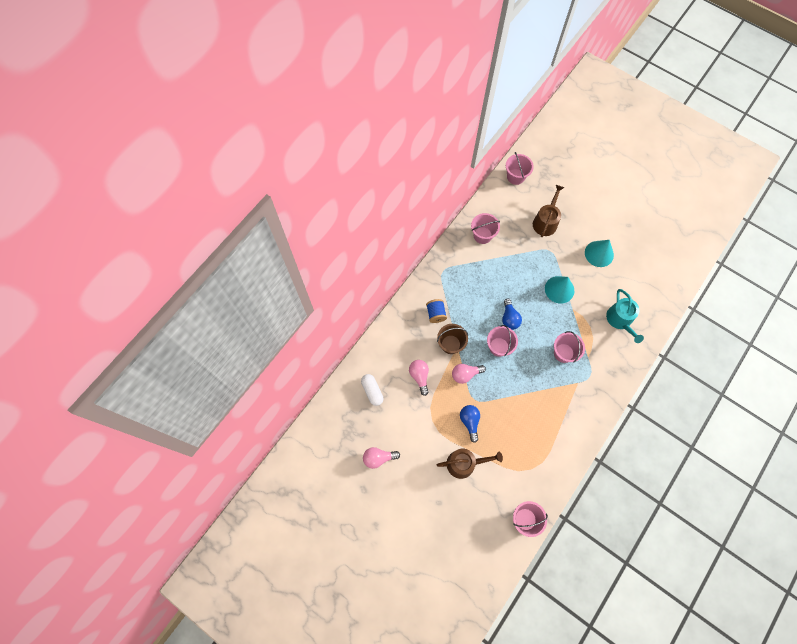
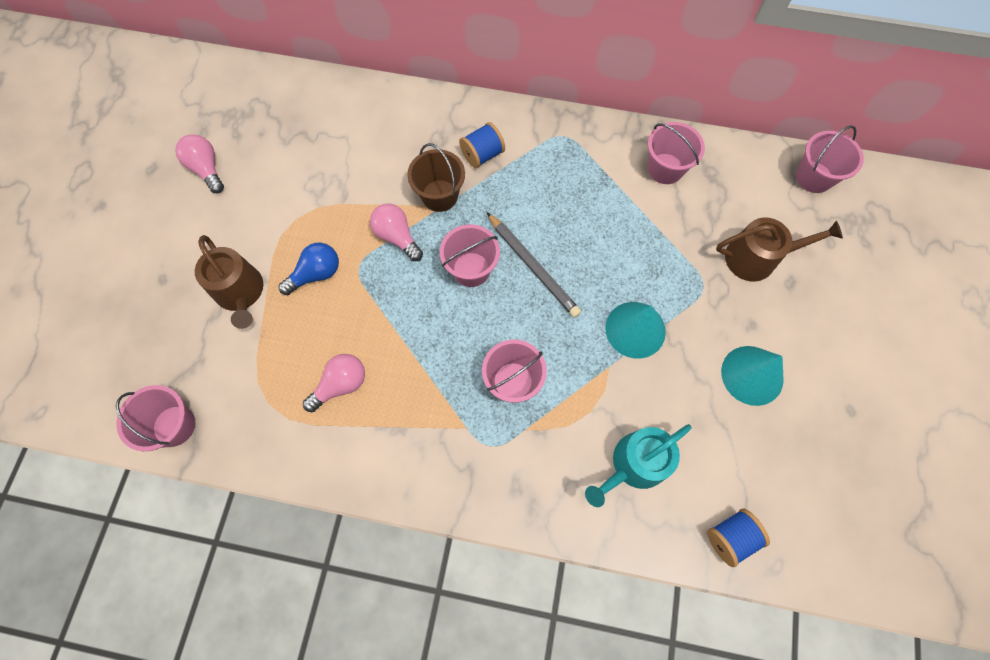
camera: 65 degrees right, 0 degrees up
white capsule [361,374,383,406] -> none
pink light bulb [409,360,429,396] -> pink light bulb moved to [303,354,365,412]
blue light bulb [502,299,522,330] -> grey pencil [487,213,581,318]
none -> blue spool [707,509,770,567]

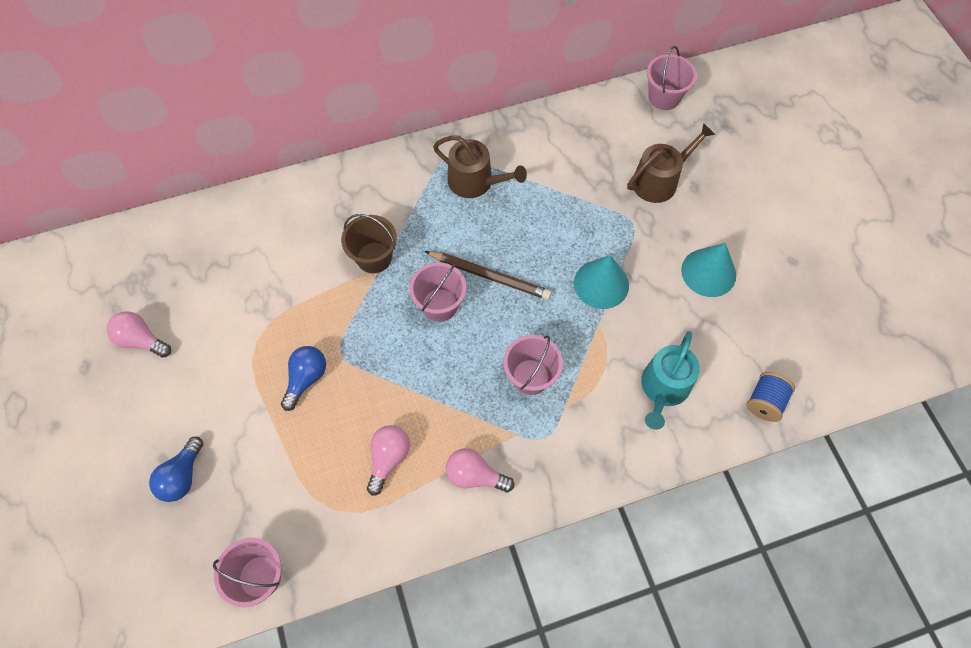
camera: 30 degrees left, 5 degrees down
brown watering can [195,235,263,329] -> brown watering can moved to [433,136,527,198]
pink light bulb [370,204,423,261] -> pink light bulb moved to [446,448,514,492]
blue spool [459,122,505,168] -> none
grey pencil [487,213,581,318] -> brown pencil [424,251,552,300]
pink bucket [648,122,705,184] -> none
none -> blue light bulb [149,437,203,502]

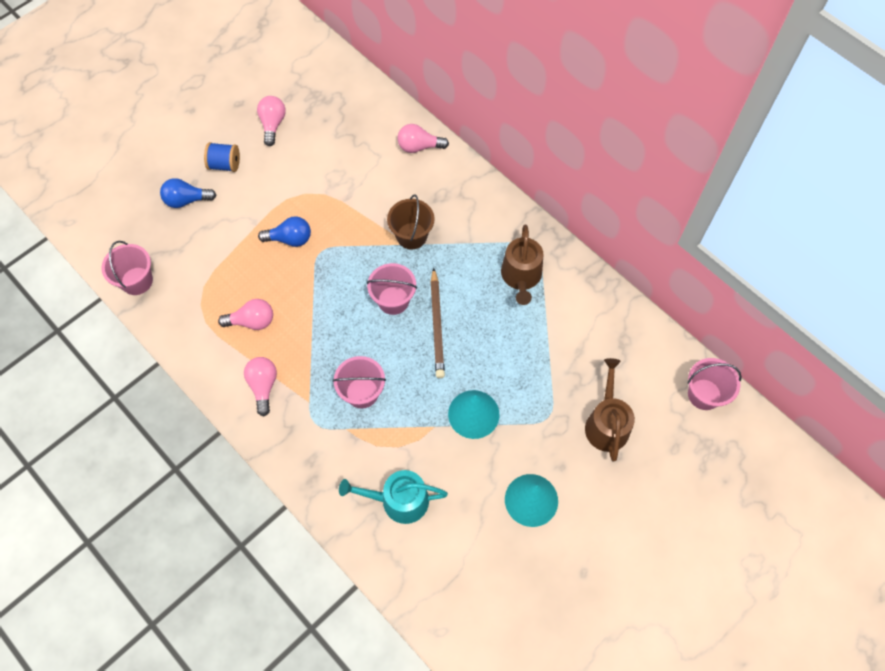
camera: 65 degrees right, 0 degrees up
brown watering can [627,123,715,203] -> brown watering can turned 120 degrees counterclockwise [585,358,635,461]
blue spool [747,372,795,422] -> blue spool moved to [204,142,240,172]
none -> pink light bulb [397,124,449,153]

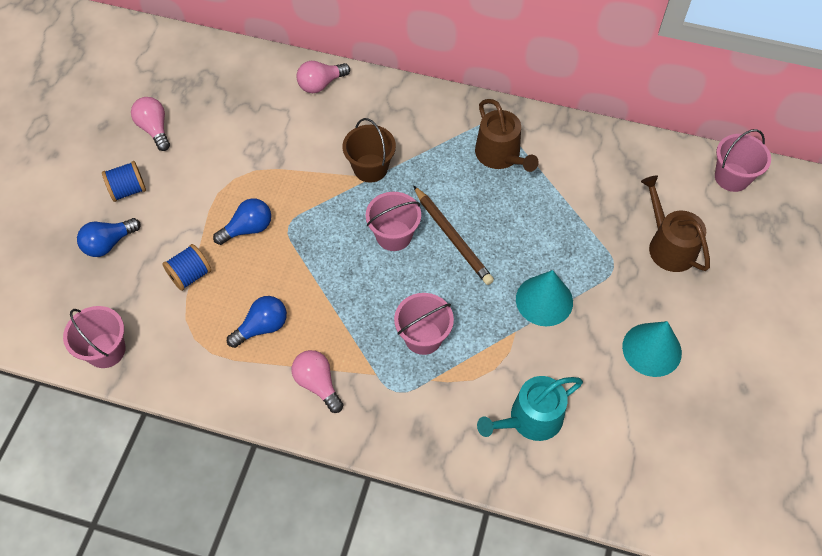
camera: 30 degrees left, 5 degrees down
pink light bulb [218,299,273,330] -> blue light bulb [227,296,287,348]
none -> blue spool [162,244,211,291]

